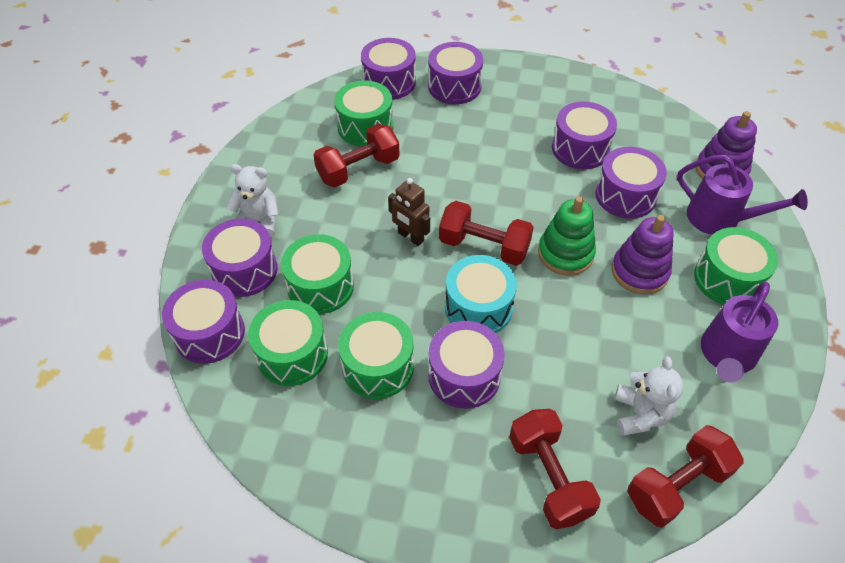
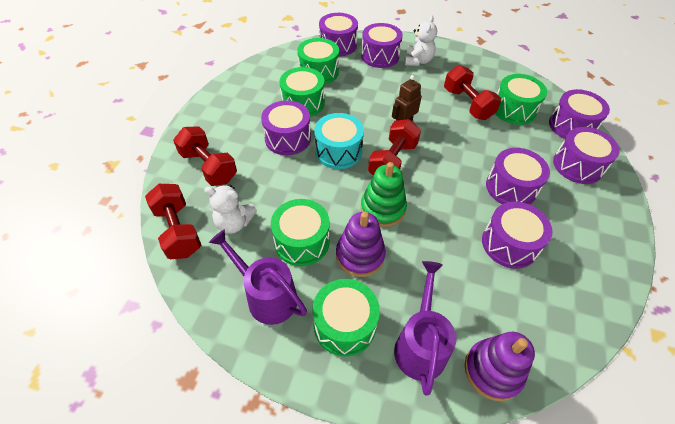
camera: 95 degrees right, 0 degrees up
green drum [281,234,354,314] -> green drum moved to [271,199,330,266]
red dumbbell [509,409,601,529] -> red dumbbell turned 60 degrees clockwise [173,126,237,186]
purple drum [595,147,667,219] -> purple drum moved to [486,148,550,204]
purple watering can [677,155,808,235] -> purple watering can turned 150 degrees clockwise [394,261,456,396]

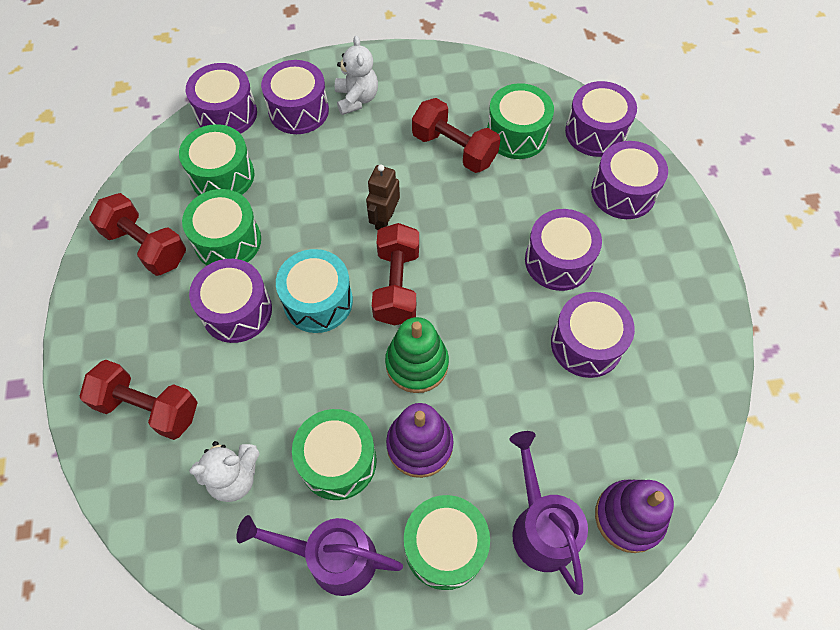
camera: 25 degrees left, 10 degrees up
red dumbbell [145,184,201,259] -> red dumbbell moved to [89,193,186,276]

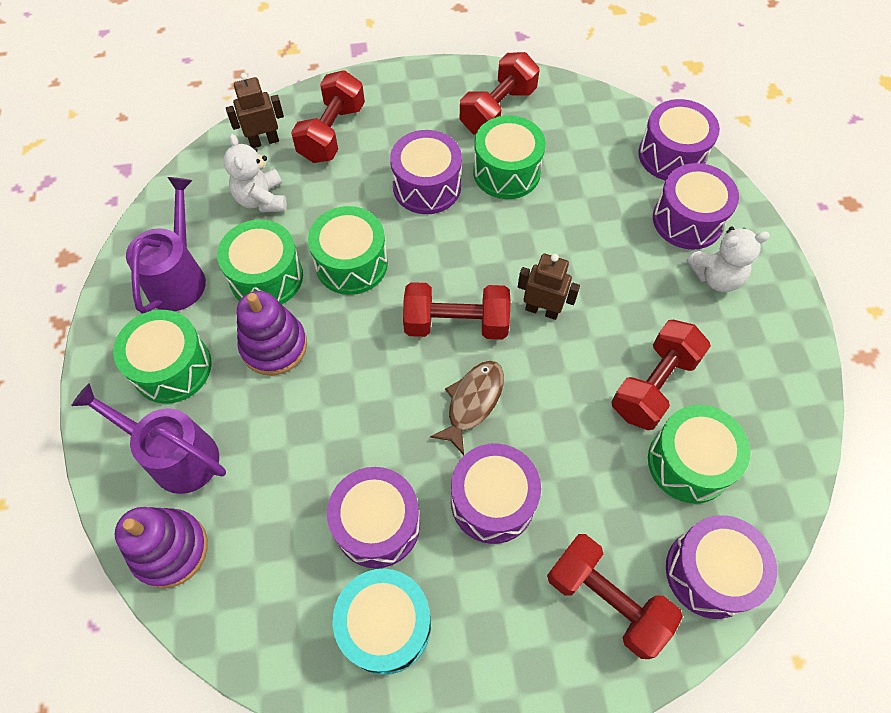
camera: 90 degrees right, 0 degrees up
green drum [179,124,254,195] -> green drum moved to [308,206,388,295]
turquoise drum [276,249,353,333] -> turquoise drum moved to [333,569,431,675]
green stacking toy [385,317,449,393] -> none
purple watering can [510,431,588,595] -> purple watering can turned 135 degrees counterclockwise [71,383,226,494]
purple drum [591,141,668,219] -> red dumbbell [547,534,683,659]
none -> brown robot [226,73,284,148]
none -> brown fish [430,361,504,455]

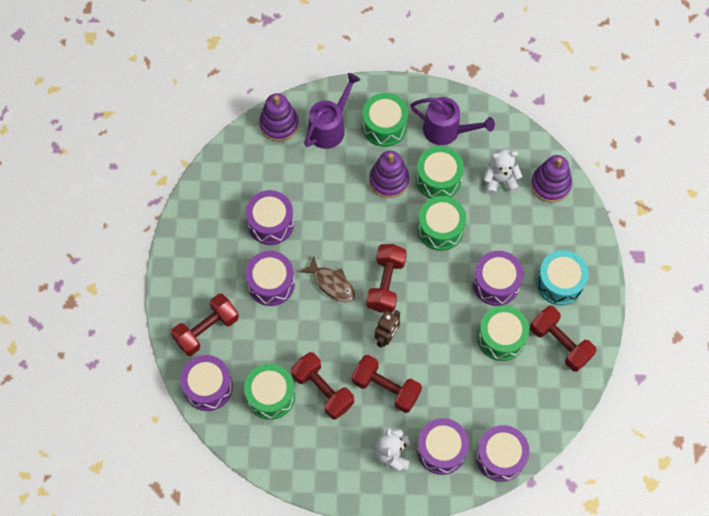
camera: 100 degrees right, 5 degrees up
brown robot [226,73,284,148] -> purple stacking toy [531,155,572,203]
red dumbbell [291,70,365,163] -> red dumbbell moved to [352,355,422,413]
turquoise drum [333,569,431,675] -> turquoise drum moved to [536,250,589,305]

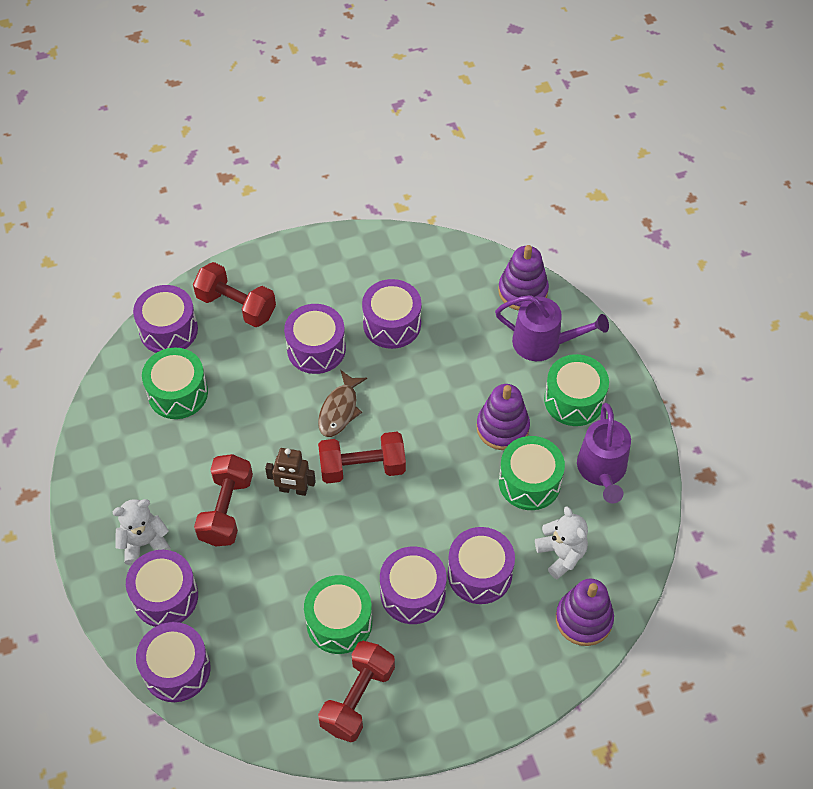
camera: 70 degrees right, 10 degrees down
red dumbbell [291,352,354,420] -> none
green drum [418,196,466,251] -> none
turquoise drum [536,250,589,305] -> none
none -> purple drum [448,527,515,604]

